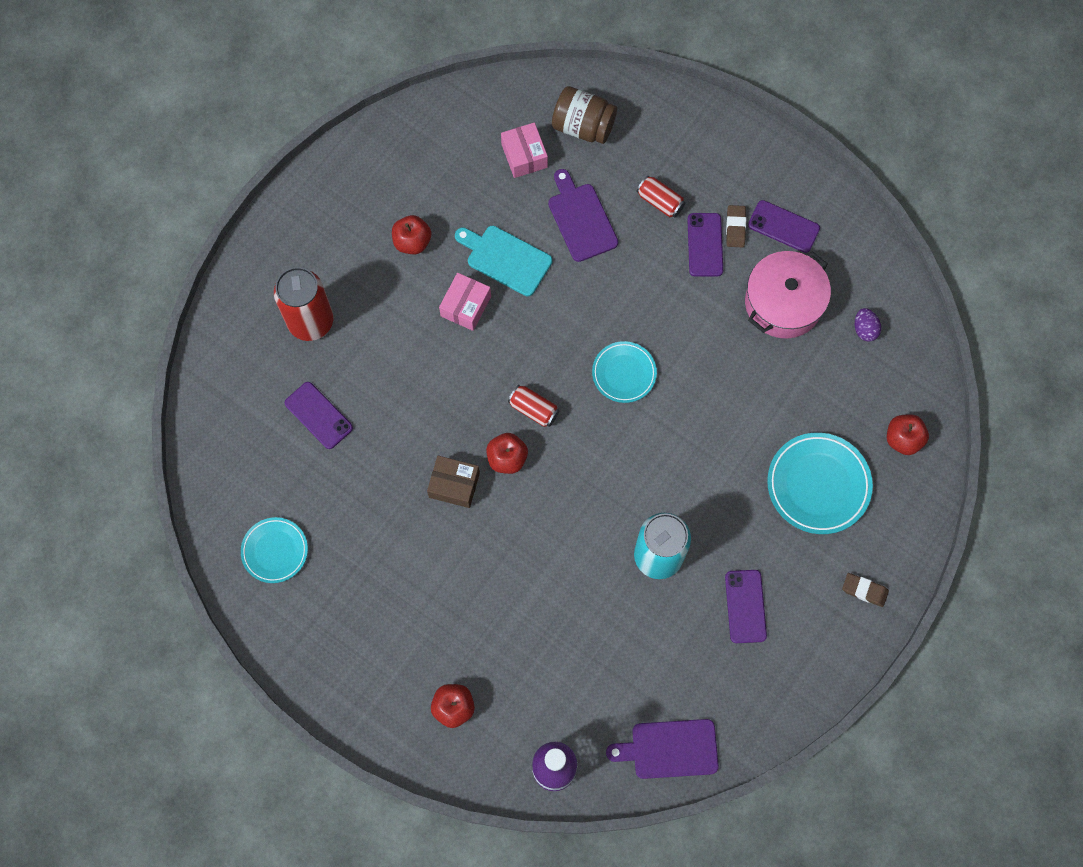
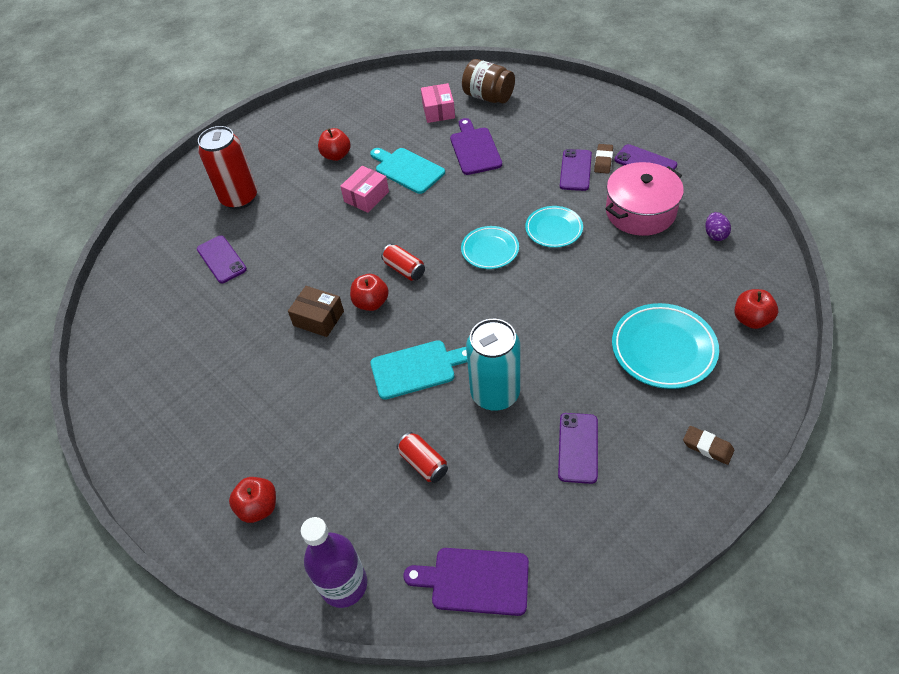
camera: 15 degrees right, 20 degrees down
turquoise plate [241,517,308,583] -> turquoise plate moved to [525,206,583,248]
red can [637,176,685,218] -> red can moved to [397,432,448,483]
none -> turquoise cutting board [370,340,467,400]

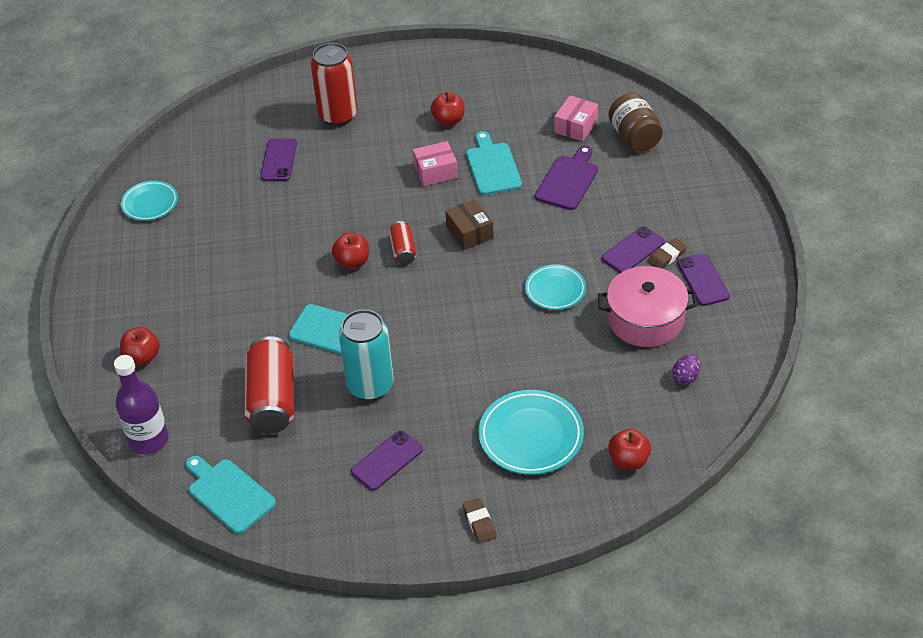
camera: 35 degrees right, 5 degrees down
brown box [288,286,344,337] -> brown box moved to [445,199,494,250]
red can [397,432,448,483] -> red can [245,336,294,434], size x1.95
purple cutting board [403,548,529,616] -> turquoise cutting board [186,456,276,534]
turquoise plate [461,226,519,269] -> turquoise plate moved to [121,181,178,221]

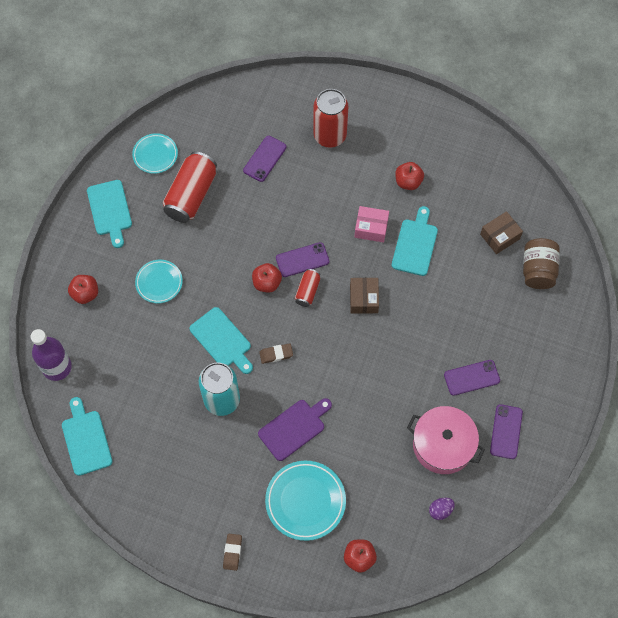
camera: 25 degrees right, 20 degrees up
red can [245,336,294,434] -> red can moved to [163,152,217,223]
purple phone [351,430,423,491] -> purple phone moved to [276,242,329,277]
turquoise plate [525,264,586,310] -> turquoise plate moved to [135,260,183,303]
purple cutting board [535,145,598,210] -> purple cutting board moved to [258,398,332,461]
pink box [554,95,598,142] -> brown box [480,211,523,254]
brown eraser [648,238,687,268] -> brown eraser moved to [259,343,293,364]
none -> turquoise cutting board [87,180,132,248]

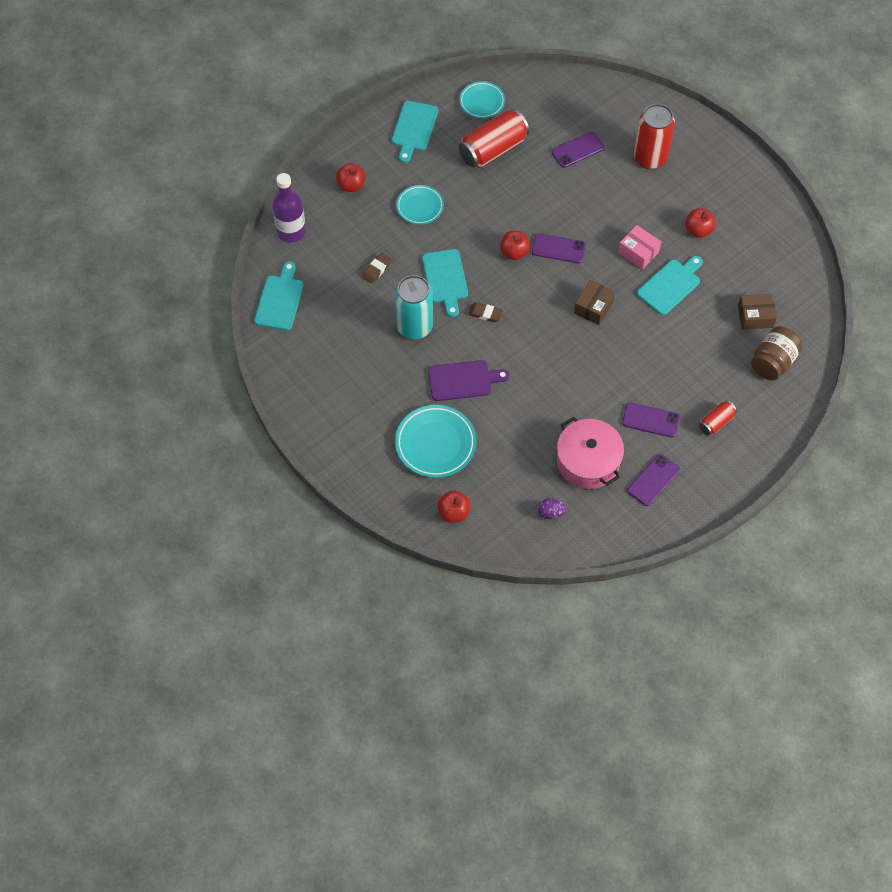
camera: 30 degrees right, 5 degrees down
brown eraser [223,534,242,571] -> brown eraser moved to [362,253,392,284]
red can [295,269,320,307] -> red can moved to [699,400,737,436]

